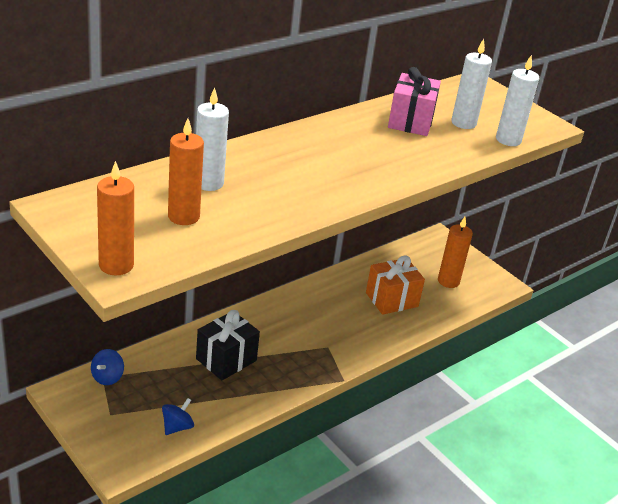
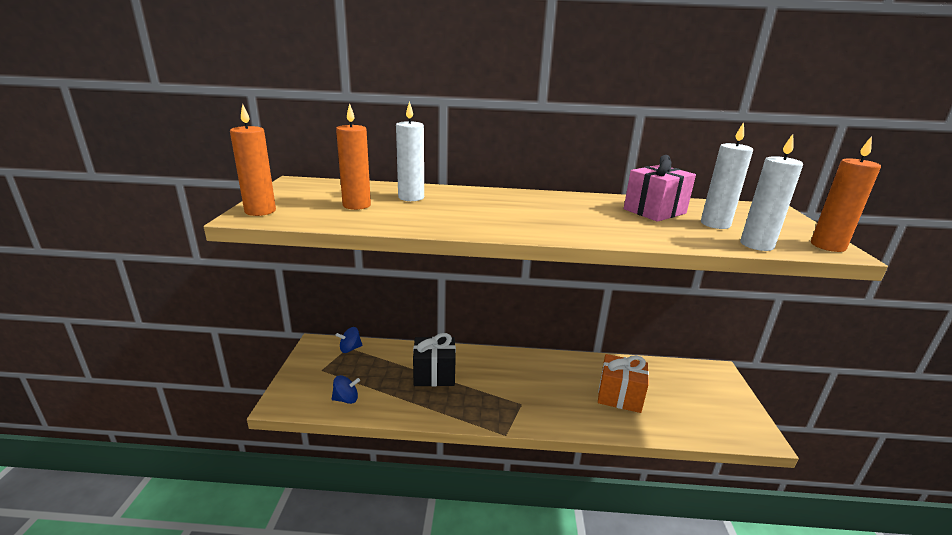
camera: 45 degrees right, 10 degrees down
orange candle [438,217,473,288] -> orange candle moved to [811,136,881,252]

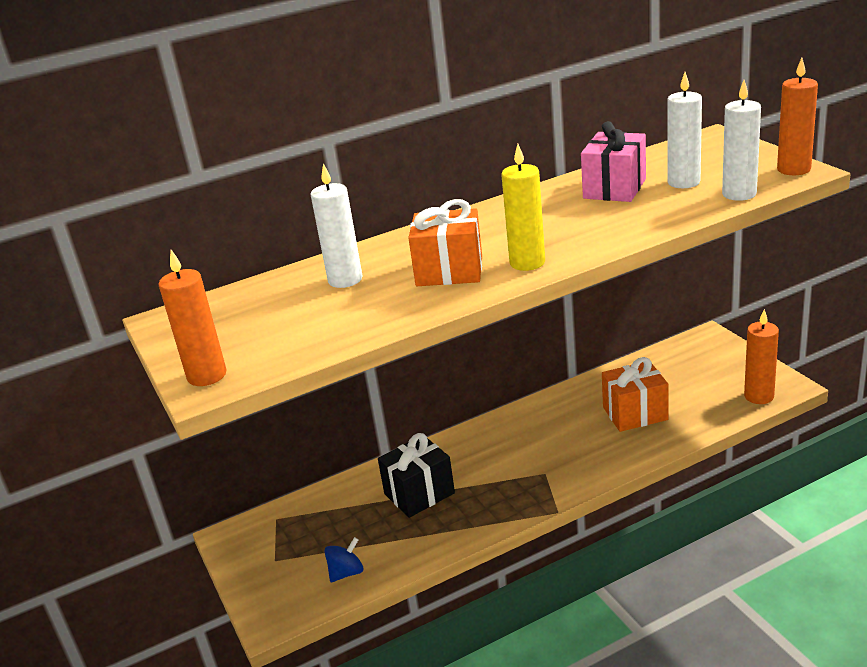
camera: 25 degrees left, 5 degrees up
blue spinning top [335,327,362,353] -> none
orange candle [336,103,371,210] -> orange candle moved to [744,309,779,404]
none -> orange gift [408,199,482,286]
none -> yellow candle [501,144,545,271]

